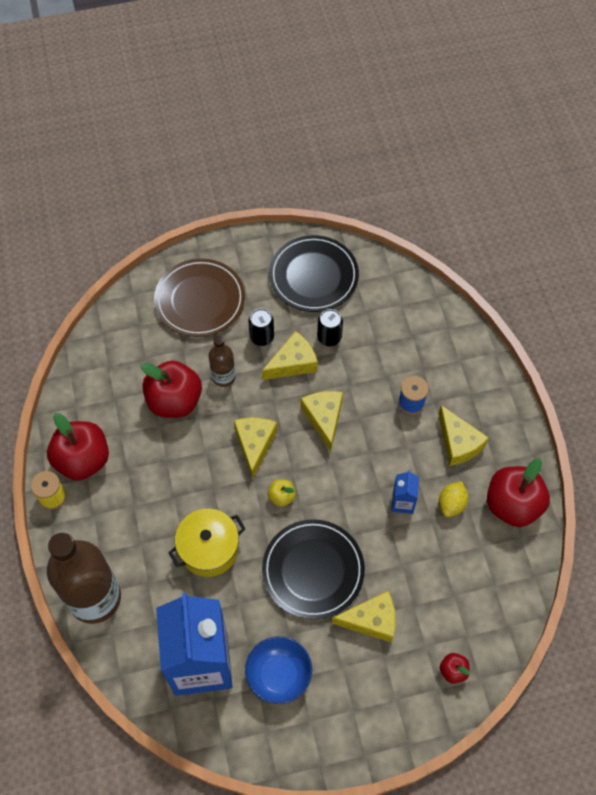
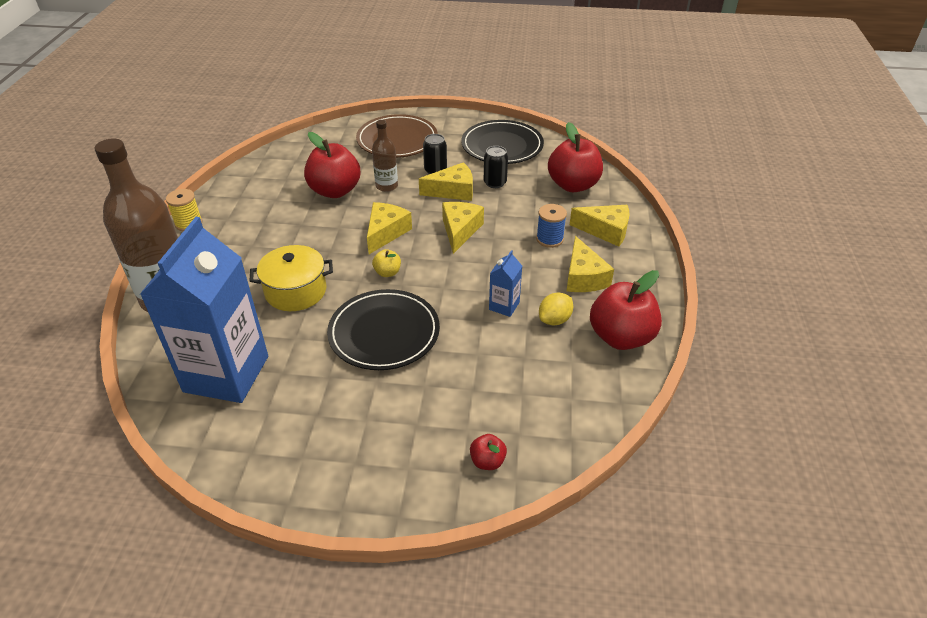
camera: 20 degrees right, 20 degrees down
red apple [47,413,109,481] -> red apple moved to [548,122,603,192]
blue bowl [245,636,312,704] -> none
yellow cheese [332,591,396,643] -> yellow cheese moved to [570,205,630,247]

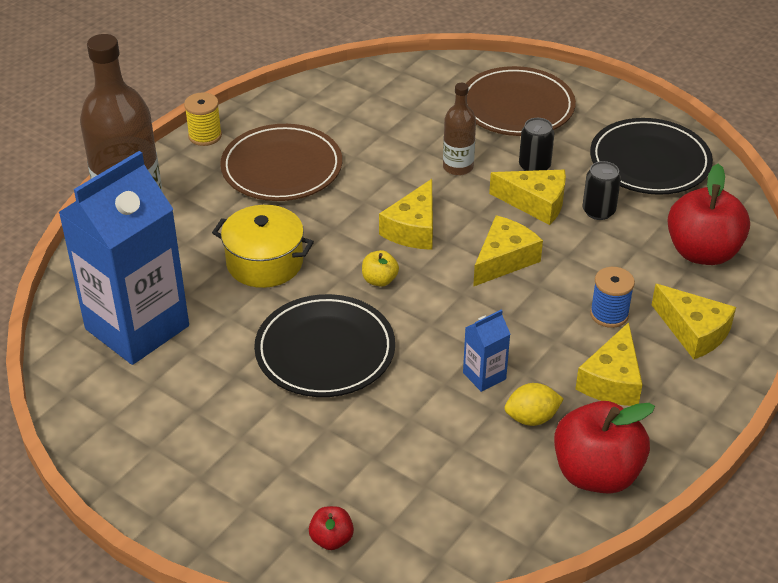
camera: 30 degrees right, 0 degrees up
red apple [304,132,361,198] -> none
yellow cheese [367,202,412,254] -> yellow cheese turned 150 degrees clockwise [379,179,433,250]
none -> brown plate [220,124,342,201]

